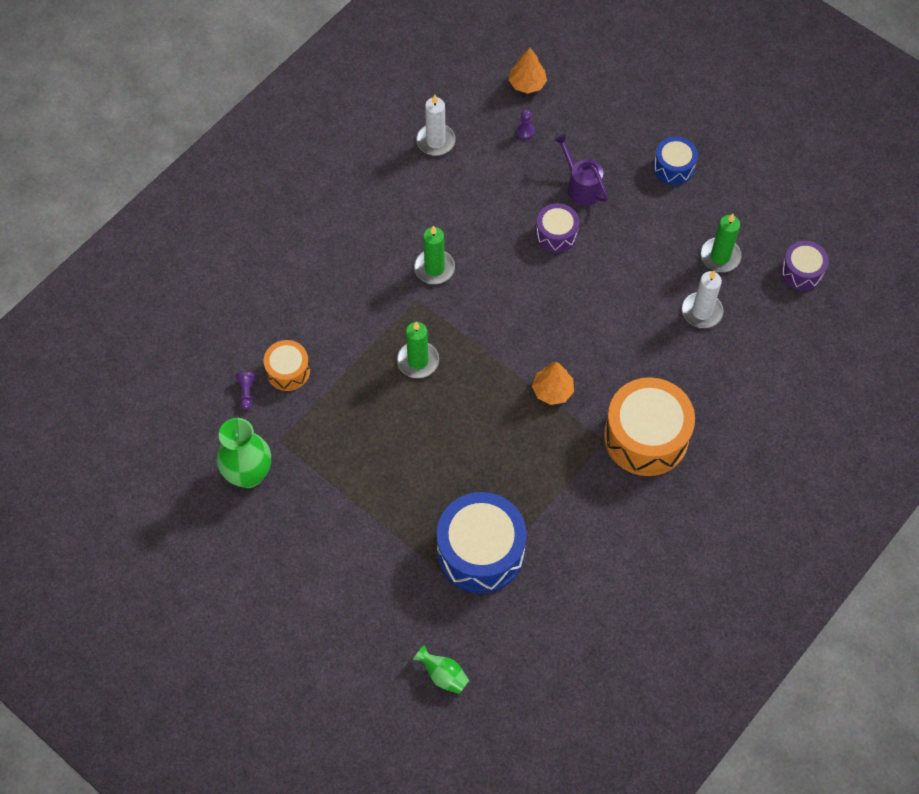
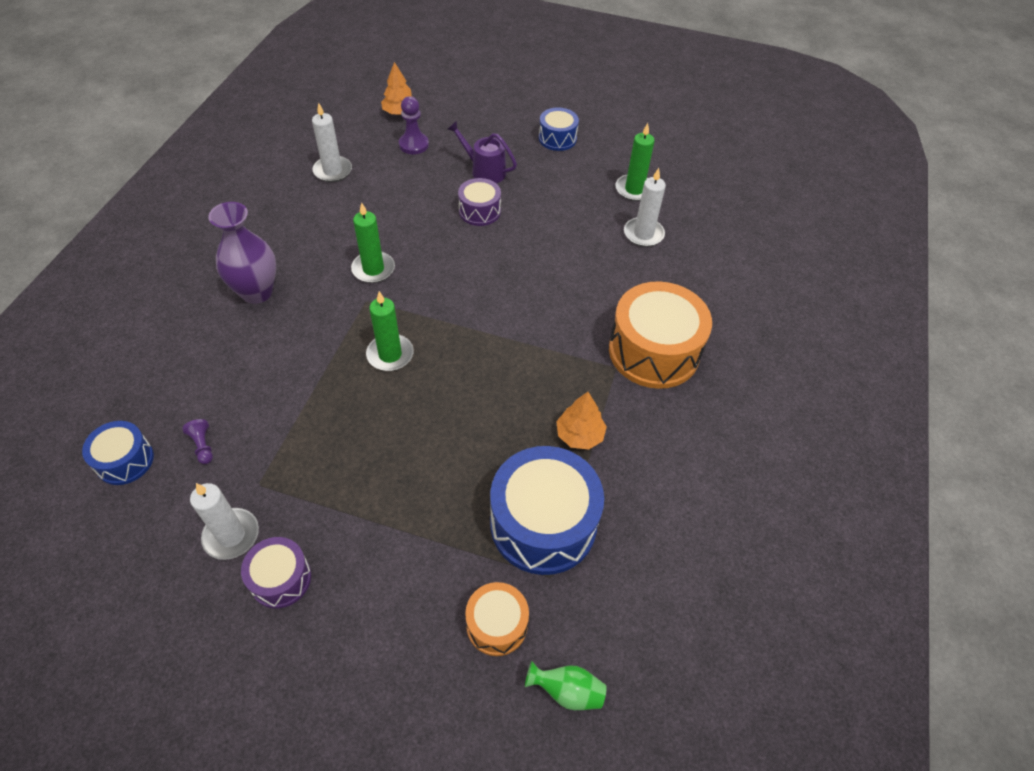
camera: 25 degrees left, 10 degrees down
green vase [217,418,271,488] -> white candle [190,483,259,560]
orange drum [264,340,310,391] -> orange drum moved to [465,582,529,656]
purple pawn [516,110,535,139] -> purple pawn [399,96,429,154], size x1.67
orange tree [532,362,574,405] -> orange tree moved to [556,392,607,450]
purple drum [781,241,829,290] -> purple drum moved to [241,537,311,608]
none -> blue drum [82,421,154,485]
none -> purple vase [208,202,276,304]

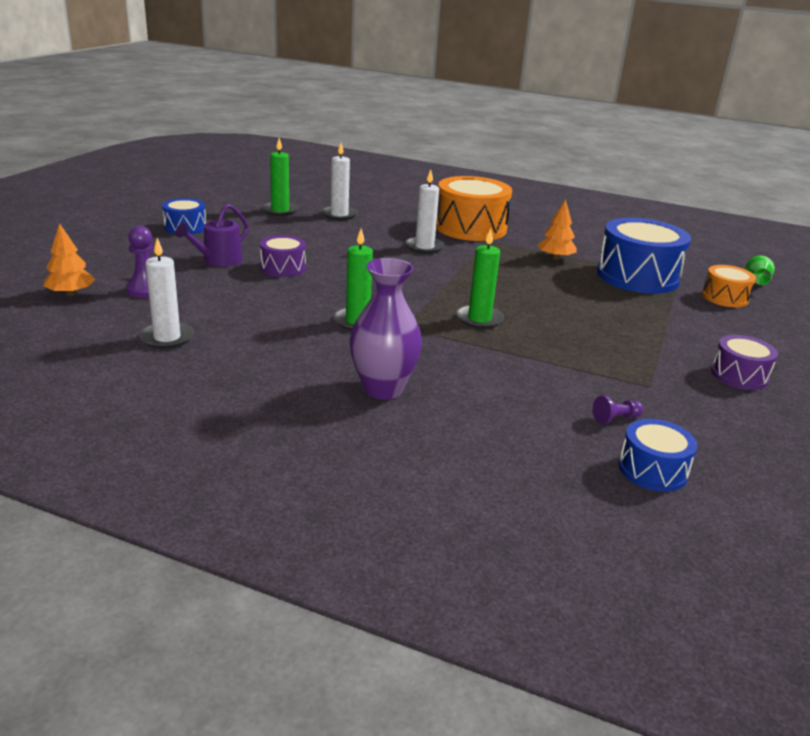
camera: 85 degrees left, 25 degrees down
white candle [190,483,259,560] -> white candle moved to [405,170,445,254]

